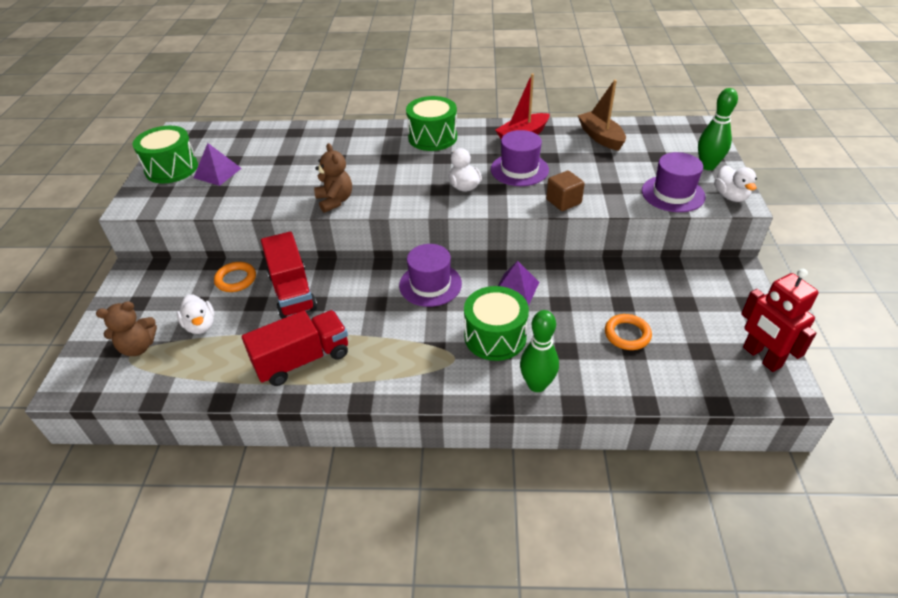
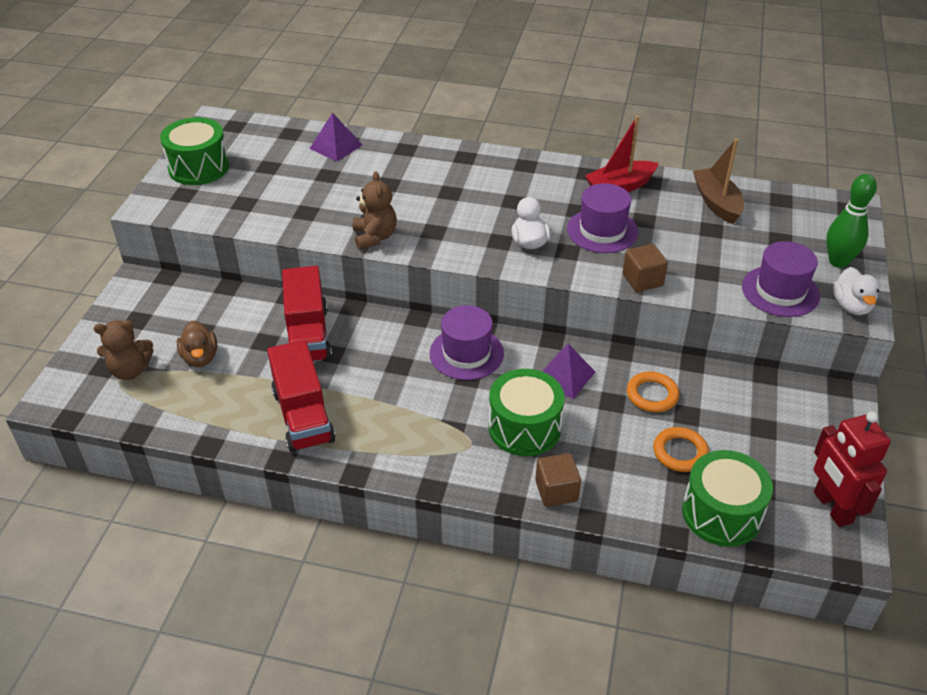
camera: 10 degrees right, 0 degrees up
white duck [177,295,215,334] -> brown duck [177,321,217,367]
purple pyramid [194,143,242,186] -> purple pyramid moved to [309,113,363,162]
orange ring [214,262,256,292] -> orange ring moved to [627,372,679,412]
red truck [242,310,348,386] -> red truck turned 90 degrees clockwise [267,340,335,453]
green drum [406,96,457,151] -> green drum moved to [682,450,773,547]
green bowling pin [520,310,559,392] -> brown cube [535,453,581,507]

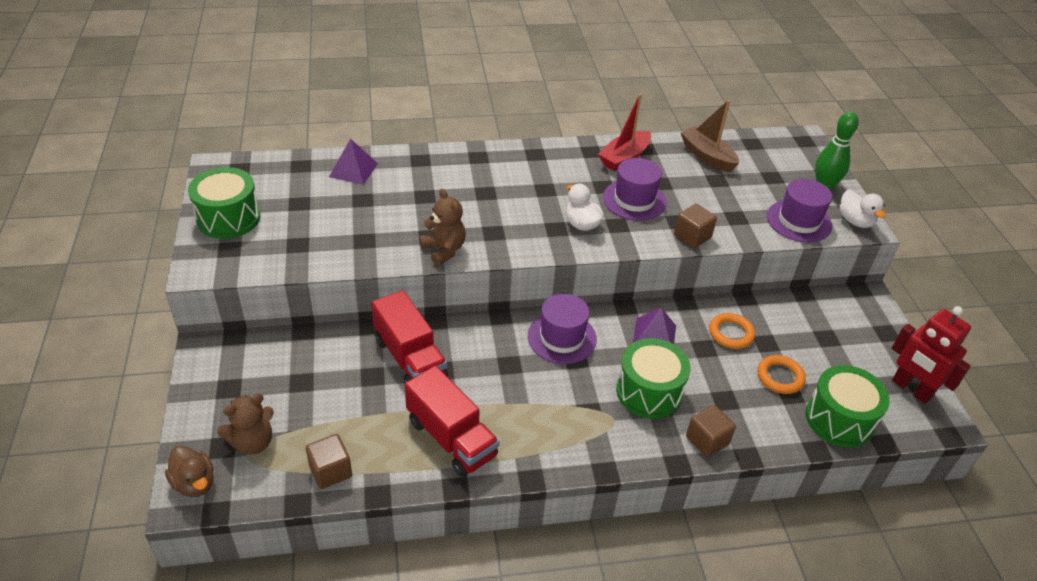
camera: 25 degrees left, 0 degrees up
brown duck [177,321,217,367] -> brown duck moved to [165,446,214,497]
none -> brown cube [306,434,352,489]

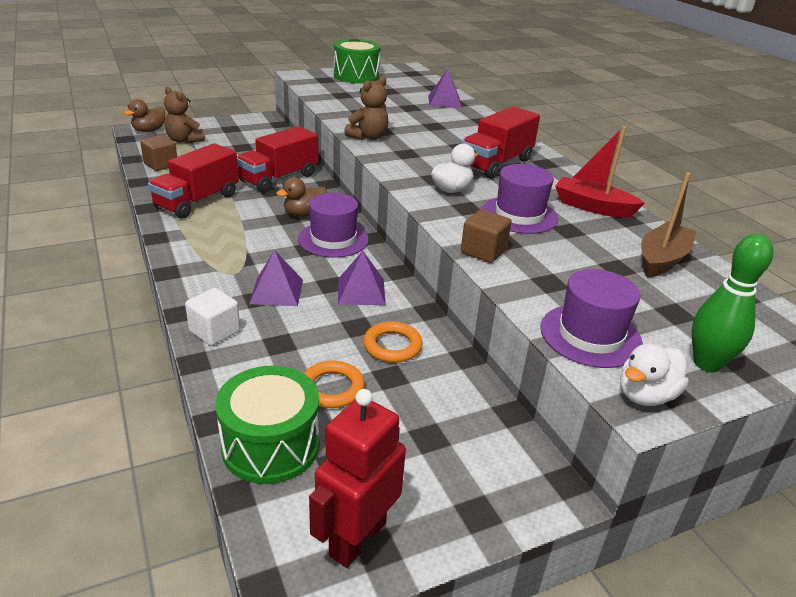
camera: 75 degrees right, 10 degrees down
green drum [616,338,691,419] -> purple pyramid [249,250,303,306]
brown cube [686,405,736,457] -> white cube [185,288,240,346]
none -> brown duck [276,177,327,217]
none -> red truck [461,106,540,179]

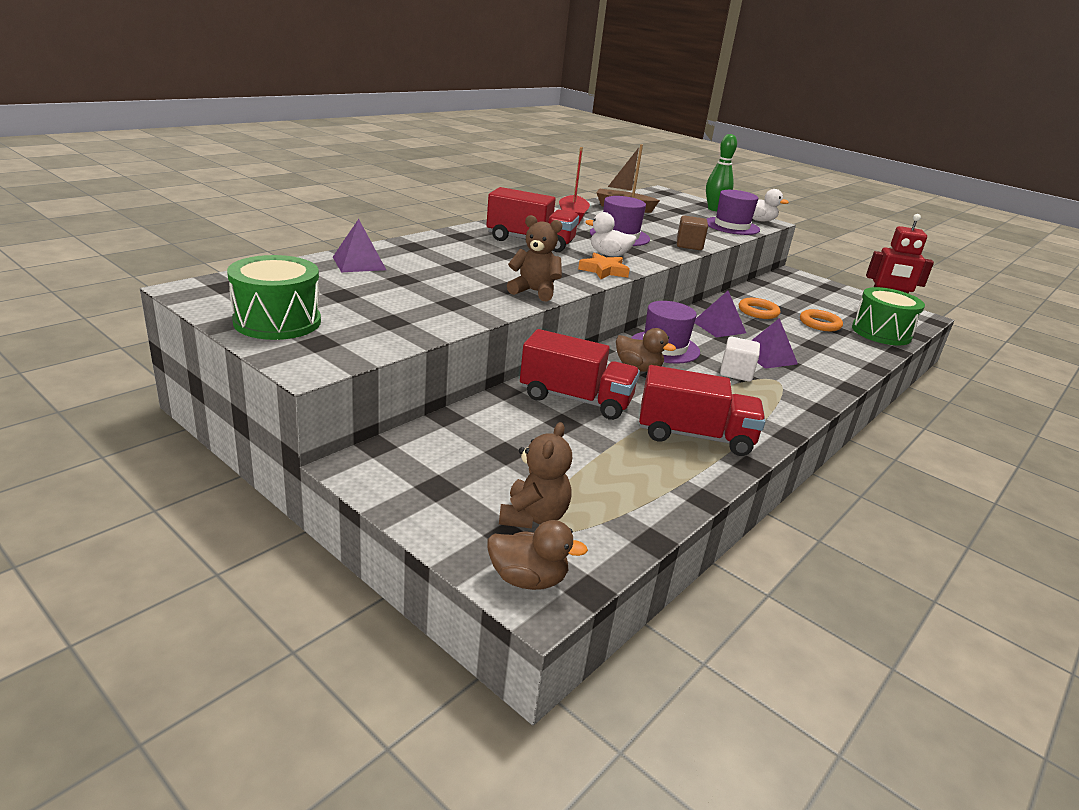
camera: 115 degrees left, 5 degrees down
brown cube [140,135,177,171] -> none
white cube [185,288,240,346] -> white cube moved to [720,337,760,382]
none -> orange star [578,253,630,279]

